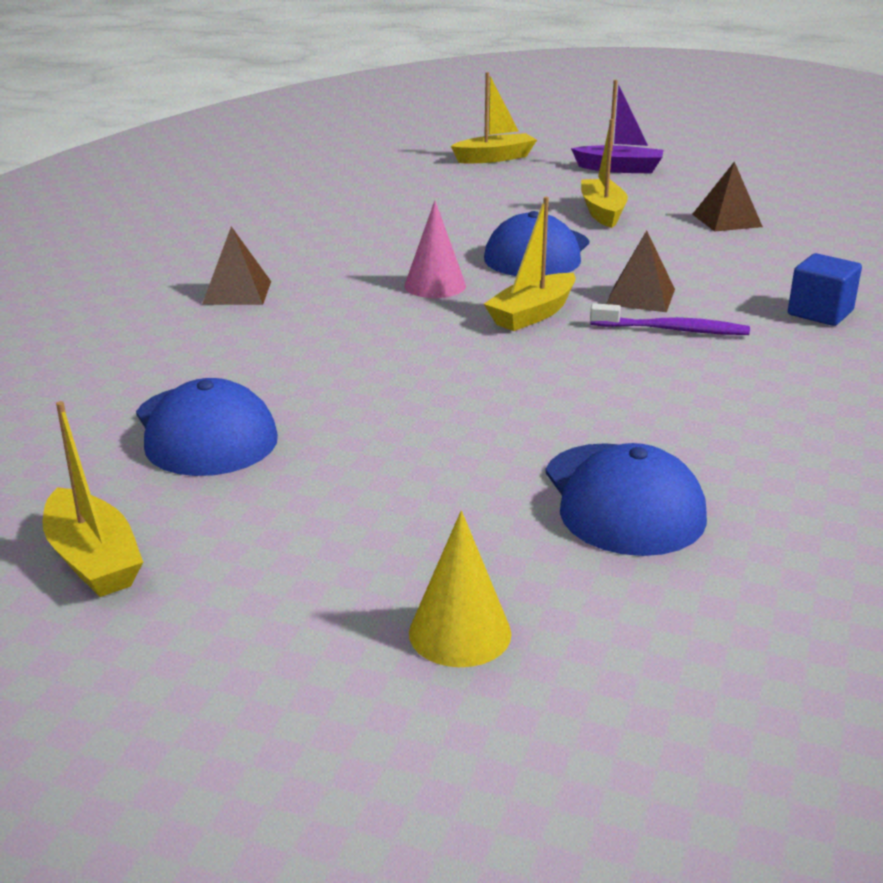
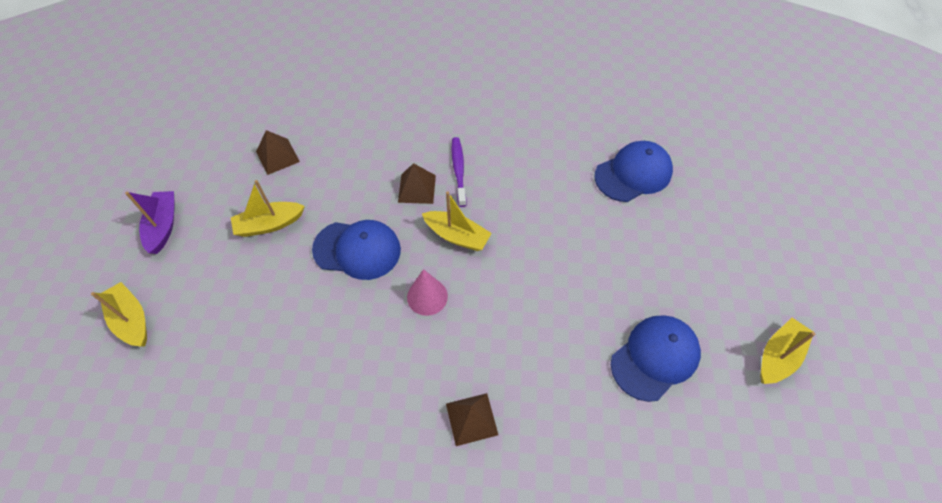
camera: 105 degrees left, 30 degrees up
yellow cone [409,510,511,667] -> none
blue cube [788,253,862,326] -> none

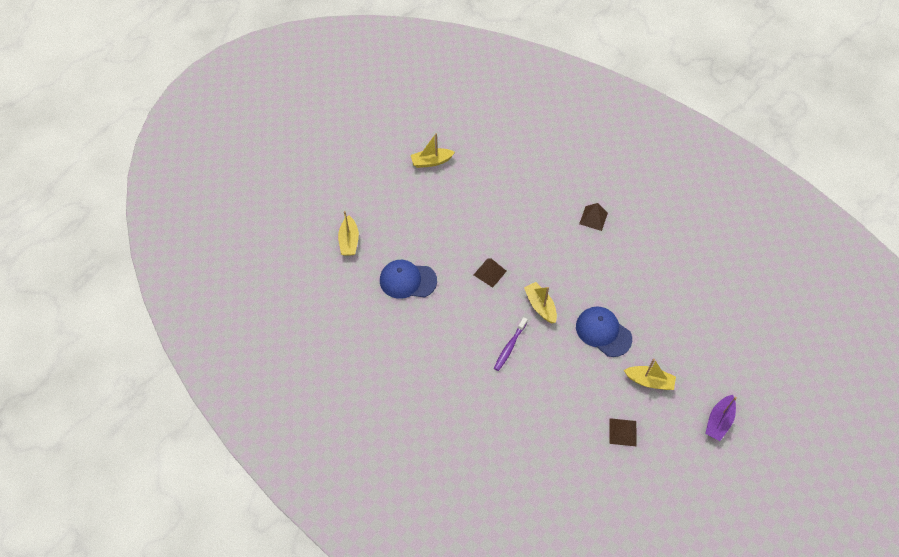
camera: 145 degrees left, 0 degrees up
yellow boat [91,282,147,347] -> yellow boat moved to [338,211,359,256]
brown pyramid [398,163,436,204] -> brown pyramid moved to [474,258,507,288]
pink cone [407,269,448,316] -> none
blue cap [611,316,701,402] -> none

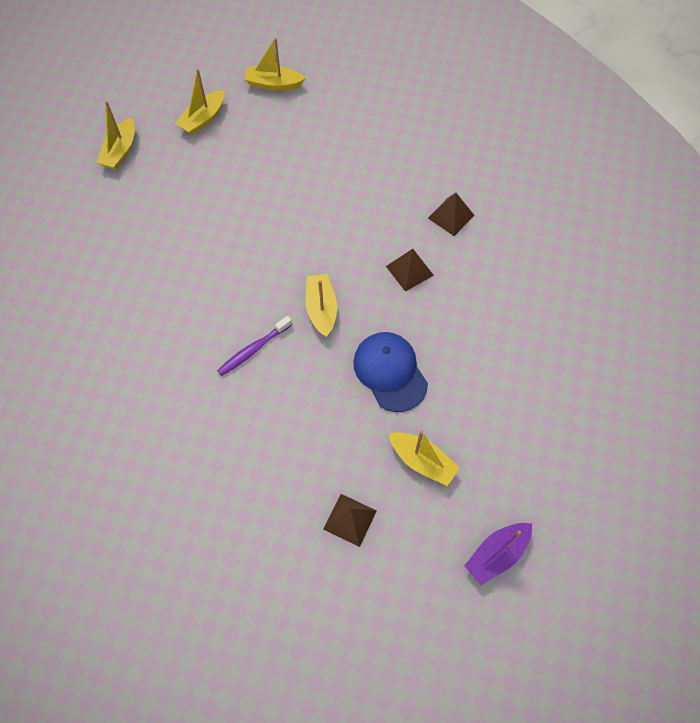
camera: 20 degrees right, 5 degrees up
blue cap [380,260,437,299] -> none
brown pyramid [474,258,507,288] -> brown pyramid moved to [386,249,434,292]
none -> yellow boat [175,69,225,135]

